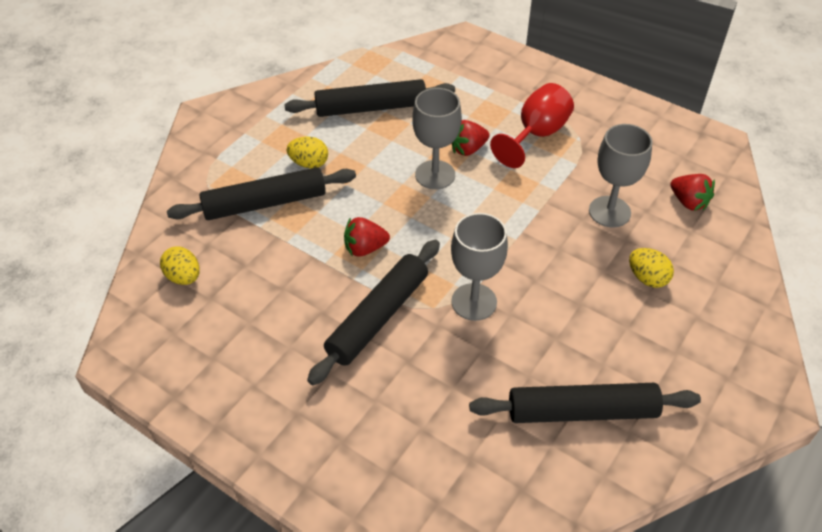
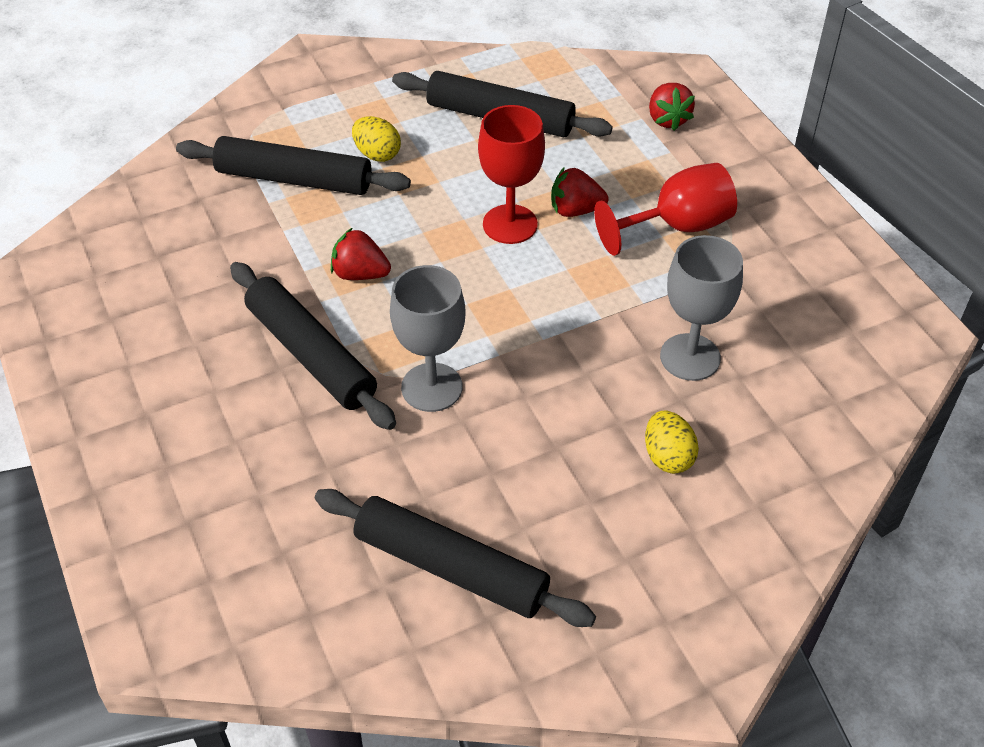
camera: 30 degrees right, 0 degrees up
yellow egg [160,246,199,285] -> none
black rolling pin [307,240,440,385] -> black rolling pin turned 75 degrees clockwise [230,262,396,430]
grey goblet [412,88,462,189] -> red goblet [478,105,545,244]
red strawberry [670,174,715,211] -> red strawberry moved to [649,83,695,131]

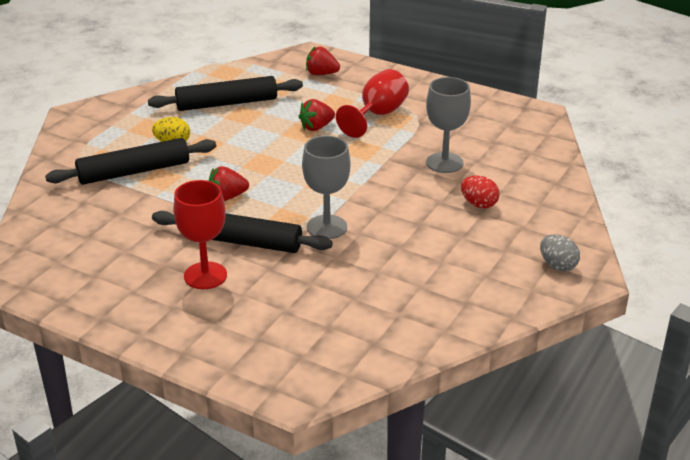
camera: 35 degrees left, 15 degrees down
black rolling pin [315,489,596,627] -> none
red goblet [478,105,545,244] -> red goblet moved to [173,180,227,289]
yellow egg [645,411,699,474] -> red egg [461,176,499,209]
red strawberry [649,83,695,131] -> red strawberry turned 150 degrees clockwise [306,47,340,75]
none -> grey egg [540,234,580,272]

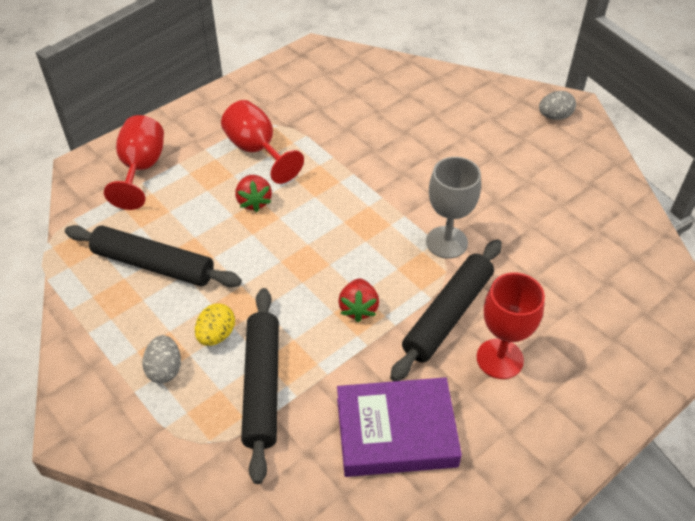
camera: 70 degrees left, 15 degrees up
black rolling pin [148,76,303,111] -> black rolling pin turned 75 degrees counterclockwise [65,225,242,287]
red strawberry [306,47,340,75] -> red goblet [104,115,164,210]
grey goblet [426,77,471,173] -> none
red egg [461,176,499,209] -> none
none -> grey egg [142,335,181,383]
none -> purple book [337,377,462,477]

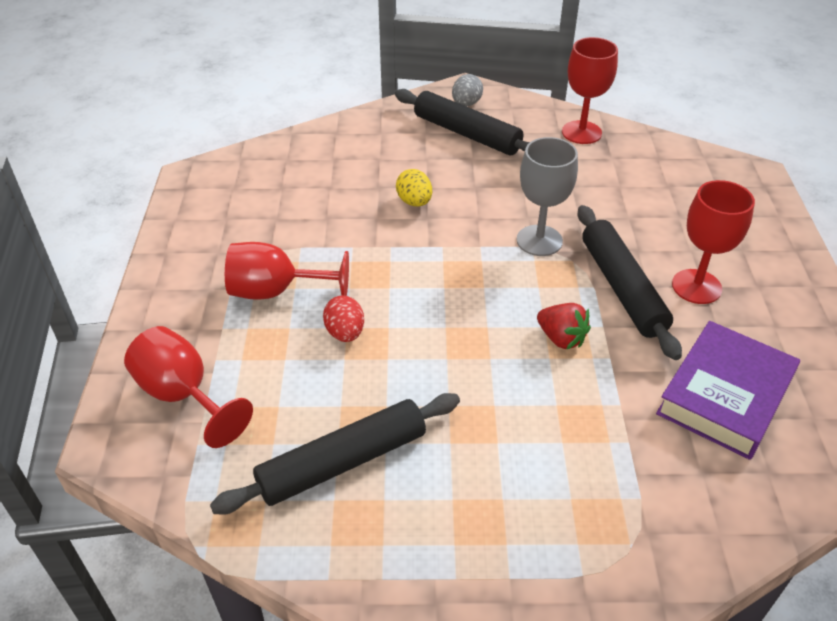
camera: 50 degrees left, 5 degrees down
grey egg [142,335,181,383] -> none
yellow egg [195,303,235,346] -> yellow egg moved to [396,169,432,207]
red strawberry [235,175,272,212] -> red egg [323,295,364,342]
black rolling pin [241,288,279,484] -> black rolling pin moved to [395,89,530,155]
none -> red goblet [562,37,618,144]

